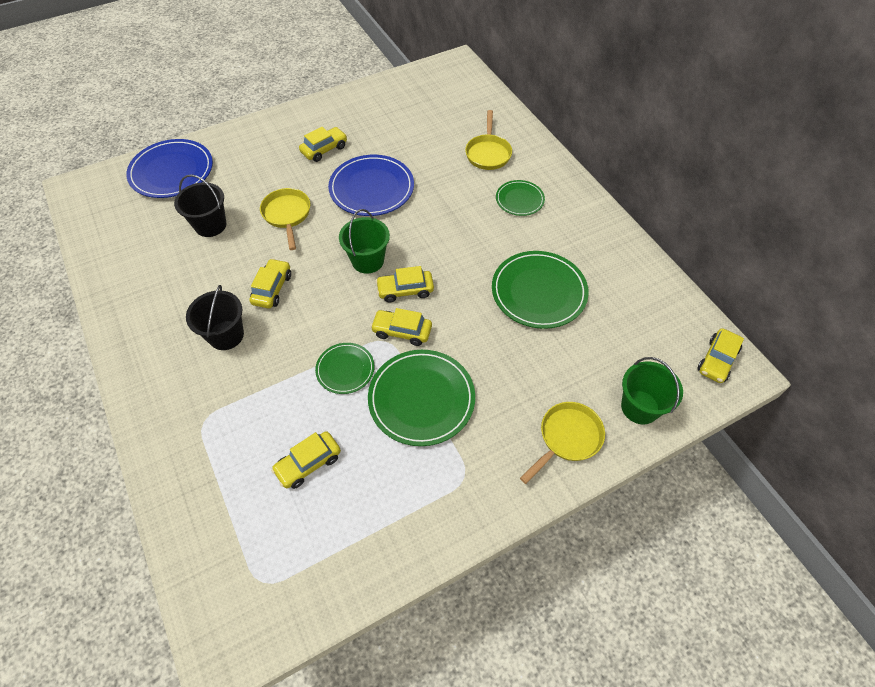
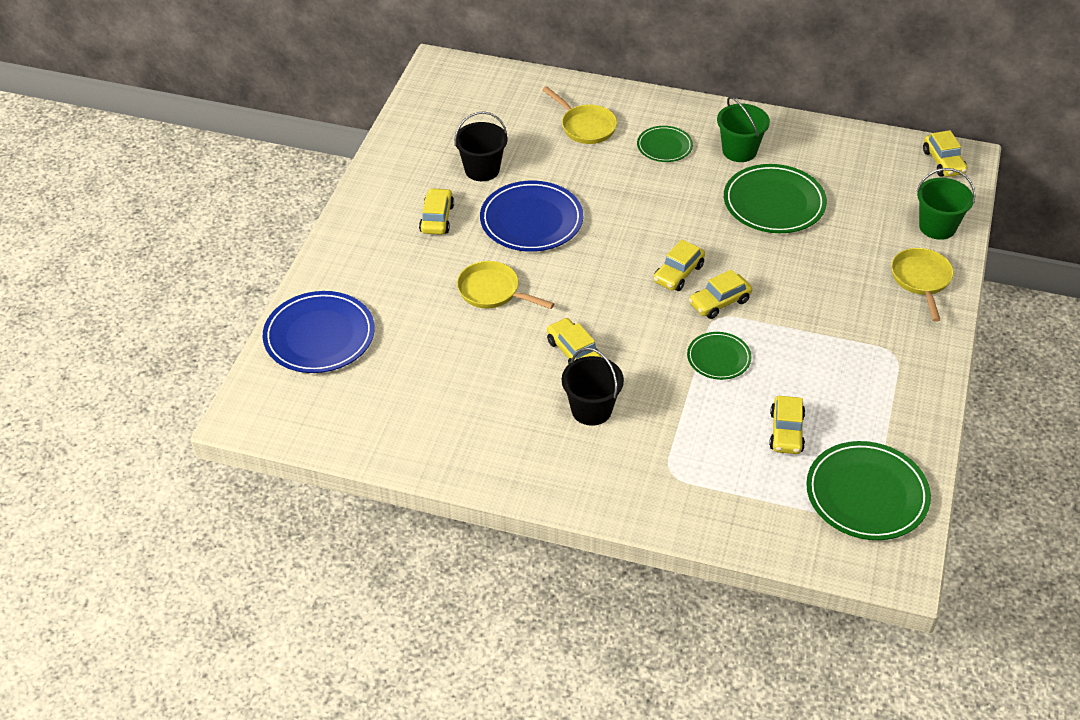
camera: 45 degrees left, 10 degrees down
black bucket [174,174,226,237] -> black bucket moved to [454,112,508,181]
green bucket [339,209,390,274] -> green bucket moved to [717,96,770,162]
green plate [368,350,475,446] -> green plate moved to [806,441,931,540]

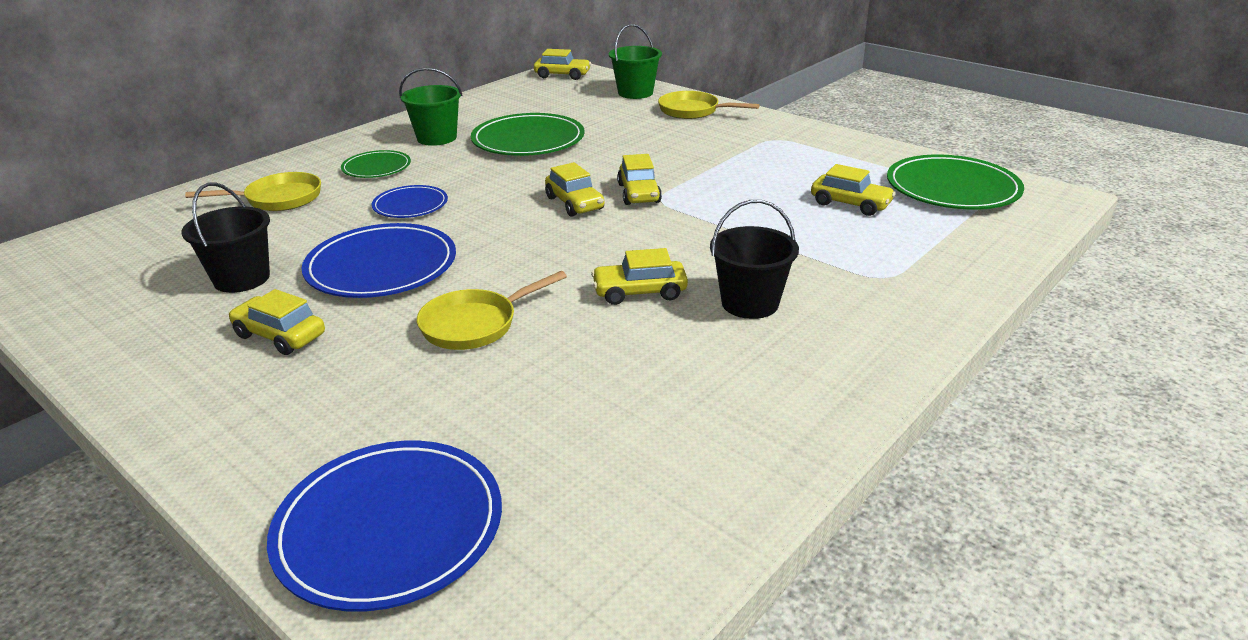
camera: 65 degrees left, 15 degrees down
green plate [687,332,751,380] -> none
none -> blue plate [372,185,448,218]

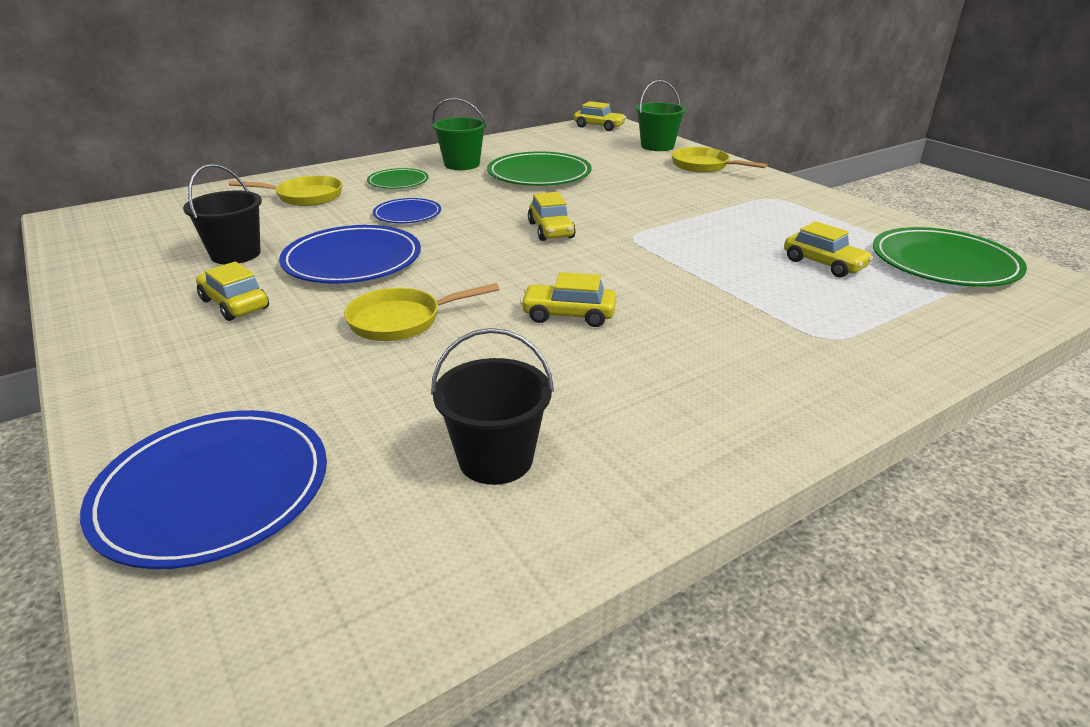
camera: 15 degrees right, 0 degrees up
yellow car [617,154,662,205] -> none
black bucket [710,200,799,319] -> black bucket moved to [431,328,554,485]

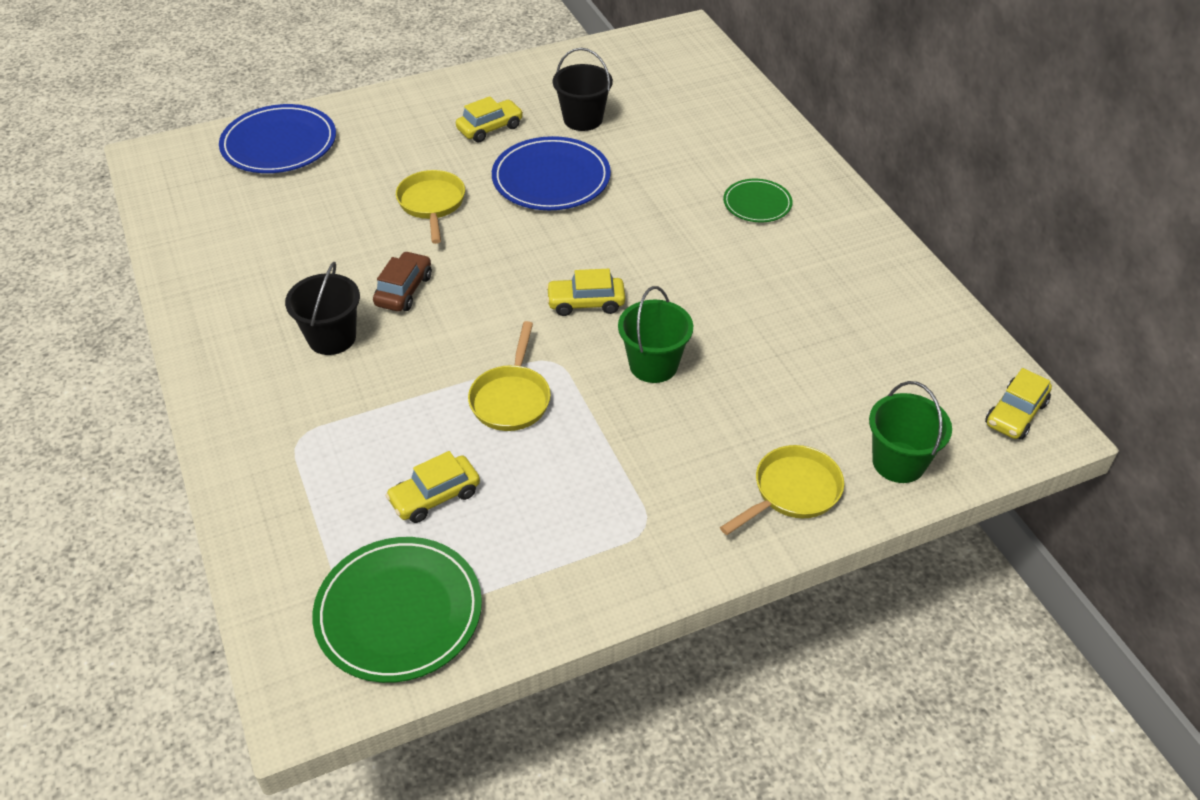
camera: 100 degrees right, 15 degrees up
yellow pan [229,176,343,206] -> yellow pan moved to [468,321,551,431]
blue plate [373,198,441,223] -> none
black bucket [431,328,554,485] -> black bucket moved to [285,262,360,355]
green bucket [432,98,487,170] -> green bucket moved to [618,286,693,383]
green plate [487,152,592,186] -> none
yellow car [520,272,616,327] -> brown car [373,251,432,311]

